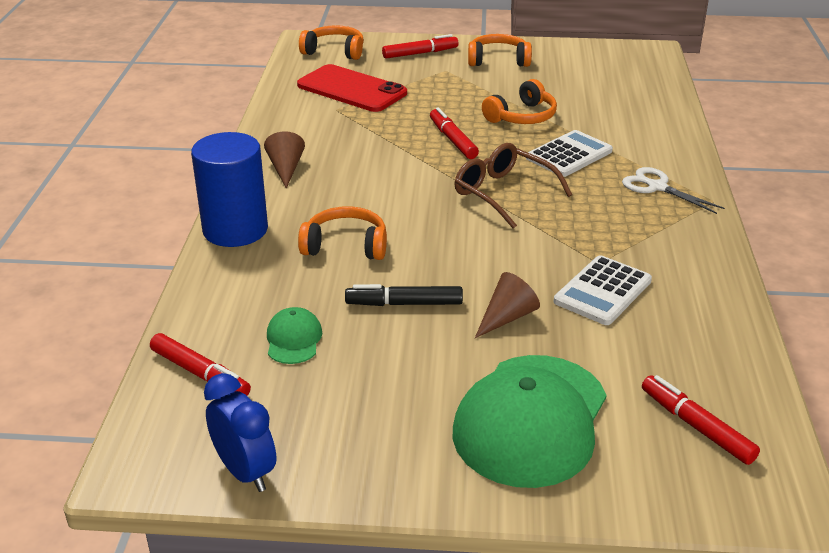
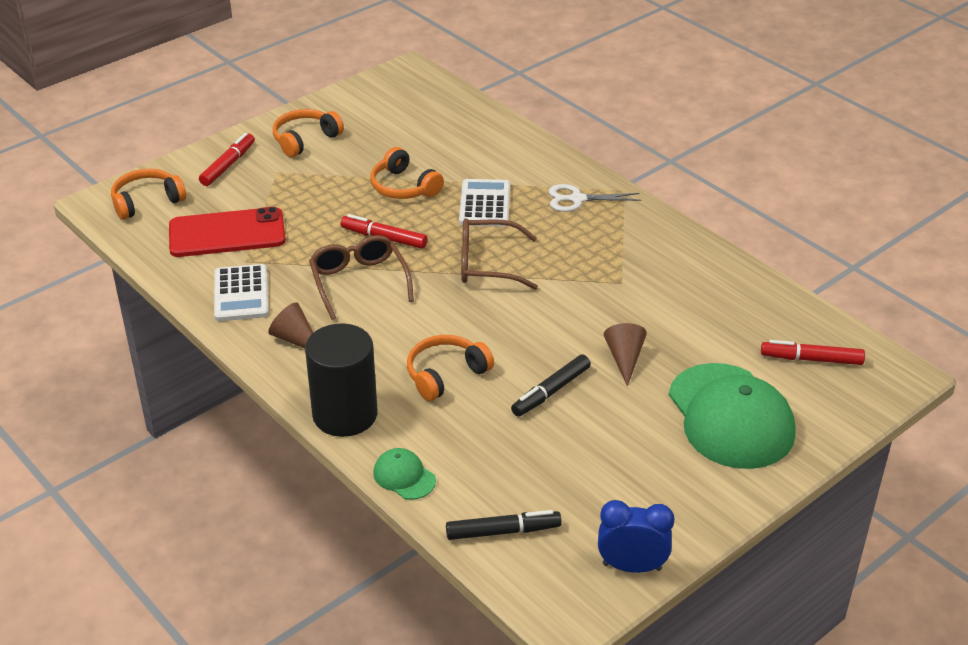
camera: 45 degrees left, 5 degrees up
red marker [150,333,251,396] -> black marker [446,510,562,540]
blue cylinder [191,132,268,247] -> black cylinder [305,324,377,437]
green cap [267,307,322,364] -> green cap moved to [373,448,436,500]
orange headphones [482,79,557,124] -> orange headphones turned 135 degrees clockwise [370,147,444,199]
white calculator [554,255,652,325] -> white calculator moved to [214,264,269,321]
none -> brown glasses [309,235,414,320]

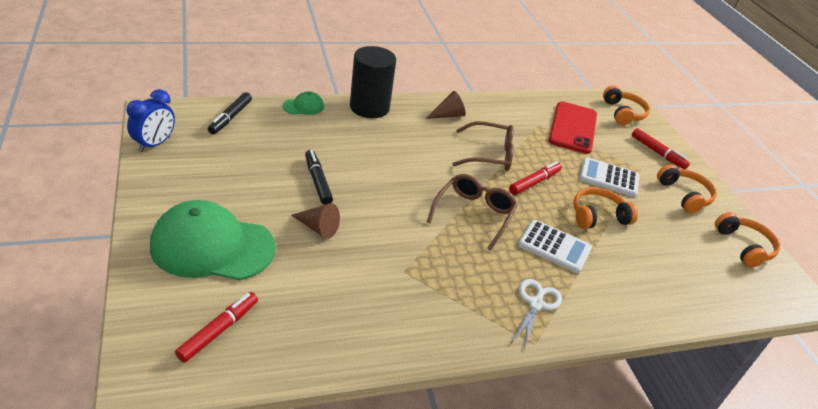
camera: 110 degrees right, 0 degrees up
white calculator [214,264,269,321] -> white calculator moved to [579,157,639,197]
orange headphones [407,335,494,401] -> orange headphones moved to [715,212,780,268]

